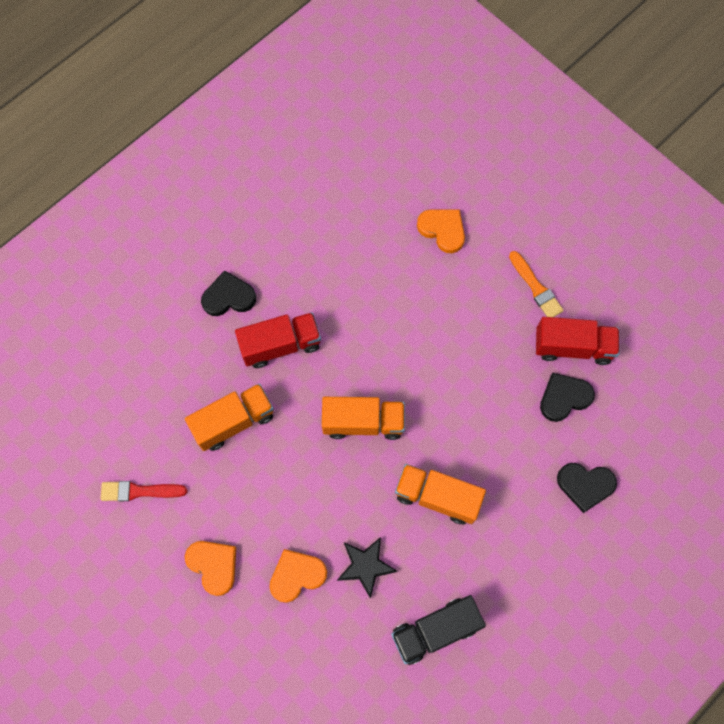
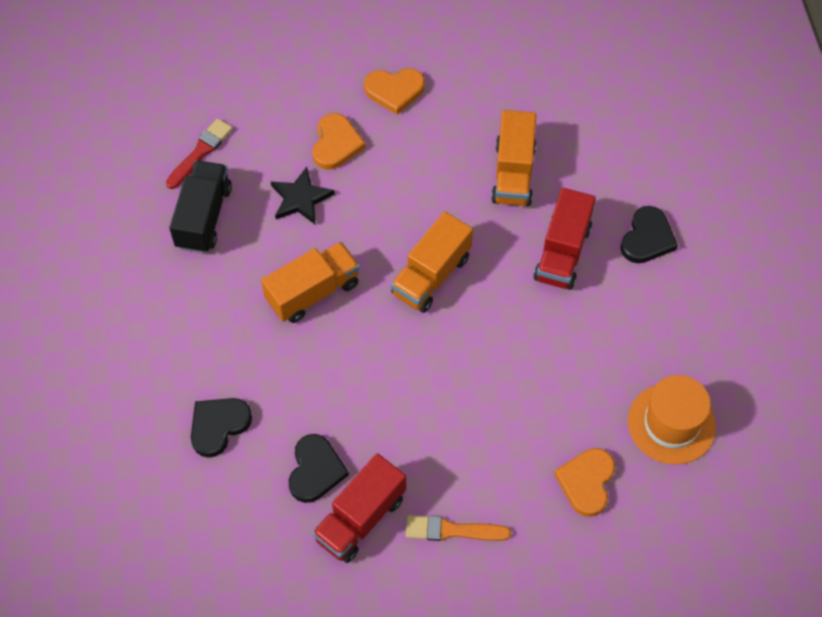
camera: 125 degrees right, 10 degrees down
red brush [101,481,188,501] -> red brush moved to [166,118,233,189]
orange heart [417,209,465,253] -> orange heart turned 120 degrees clockwise [554,448,615,517]
none -> orange hat [628,375,716,465]

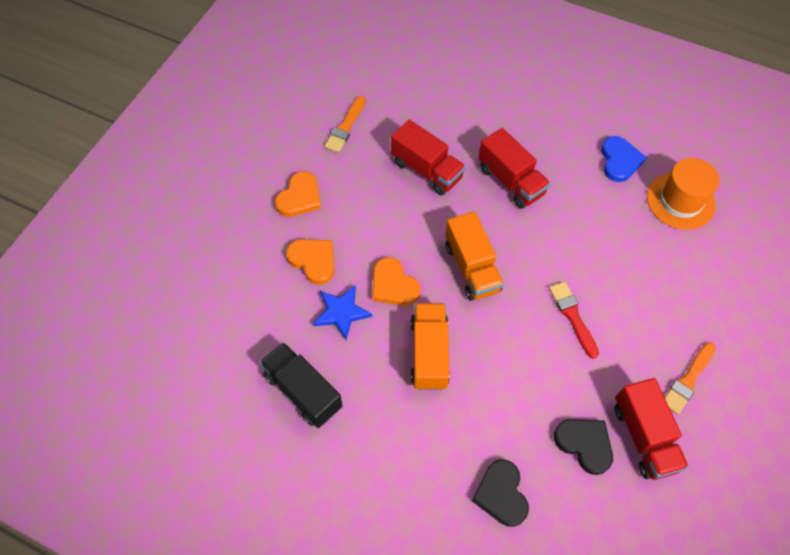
camera: 55 degrees left, 0 degrees up
red brush [166,118,233,189] -> red brush moved to [549,281,599,359]
black star [271,167,335,224] -> blue star [313,285,372,340]
orange truck [491,110,536,206] -> red truck [391,120,466,196]
orange heart [554,448,615,517] -> orange heart moved to [372,257,420,306]
black heart [621,206,678,263] -> none
none -> orange brush [325,96,366,153]
none -> blue heart [601,136,647,182]

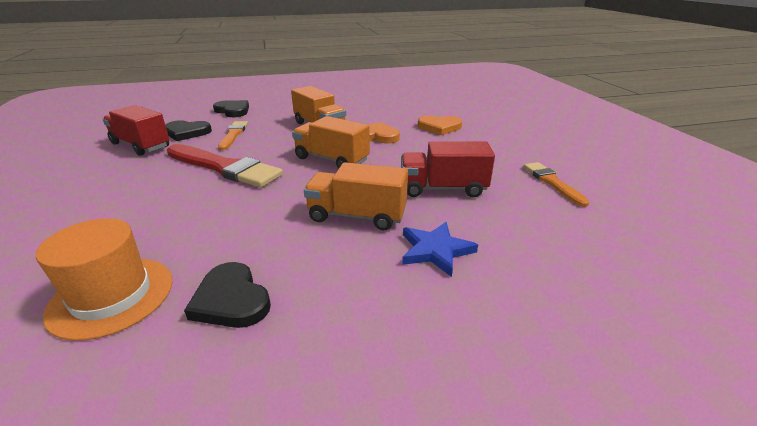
camera: 140 degrees right, 30 degrees down
black truck [260,342,343,428] -> none
orange heart [275,171,321,217] -> none
blue star [313,285,372,340] -> blue star moved to [402,222,478,277]
red truck [478,128,550,209] -> orange truck [304,162,408,230]
red brush [549,281,599,359] -> red brush [167,144,283,188], size x1.79
blue heart [601,136,647,182] -> black heart [184,262,271,328]
orange brush [665,342,716,414] -> orange brush moved to [218,121,248,150]

